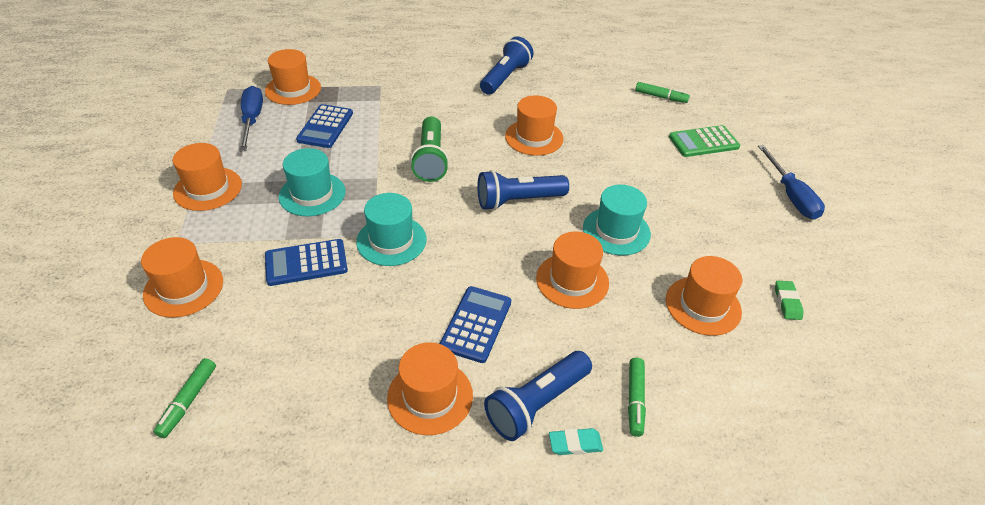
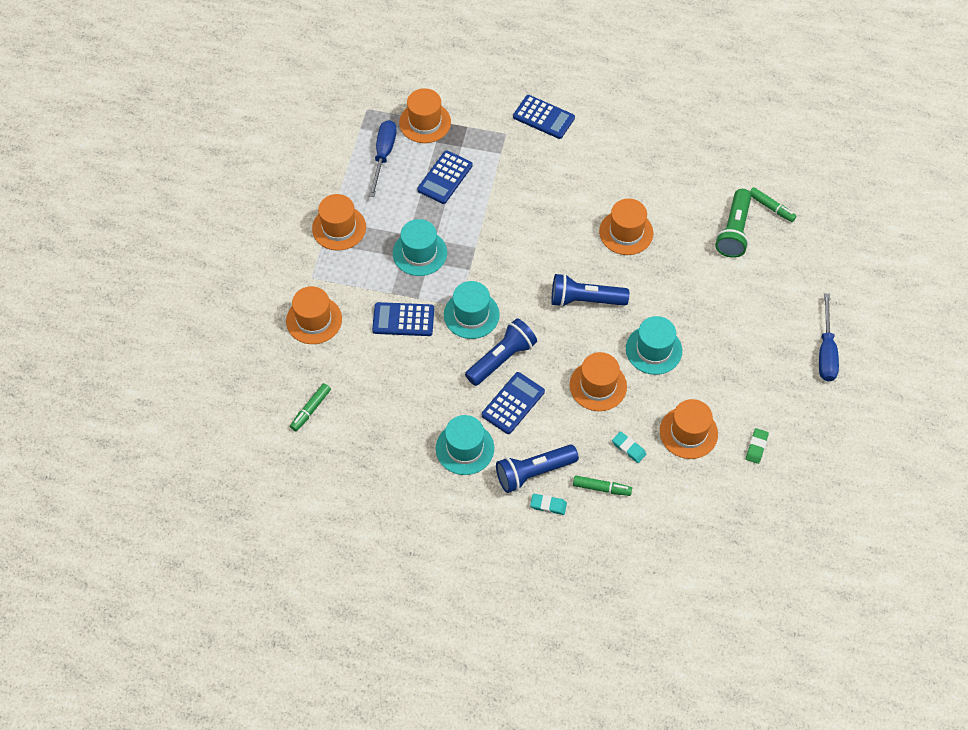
camera: 20 degrees right, 15 degrees up
orange hat [387,342,473,435] -> turquoise hat [436,415,494,475]
green flashlight [410,116,449,182] -> green flashlight moved to [715,189,751,258]
blue flashlight [480,37,534,95] -> blue flashlight moved to [465,318,537,386]
green marker [628,358,646,437] -> green marker turned 105 degrees counterclockwise [573,476,632,496]
green calculator [669,125,740,157] -> none
none -> blue calculator [513,95,575,139]
none -> turquoise eraser [612,431,646,463]

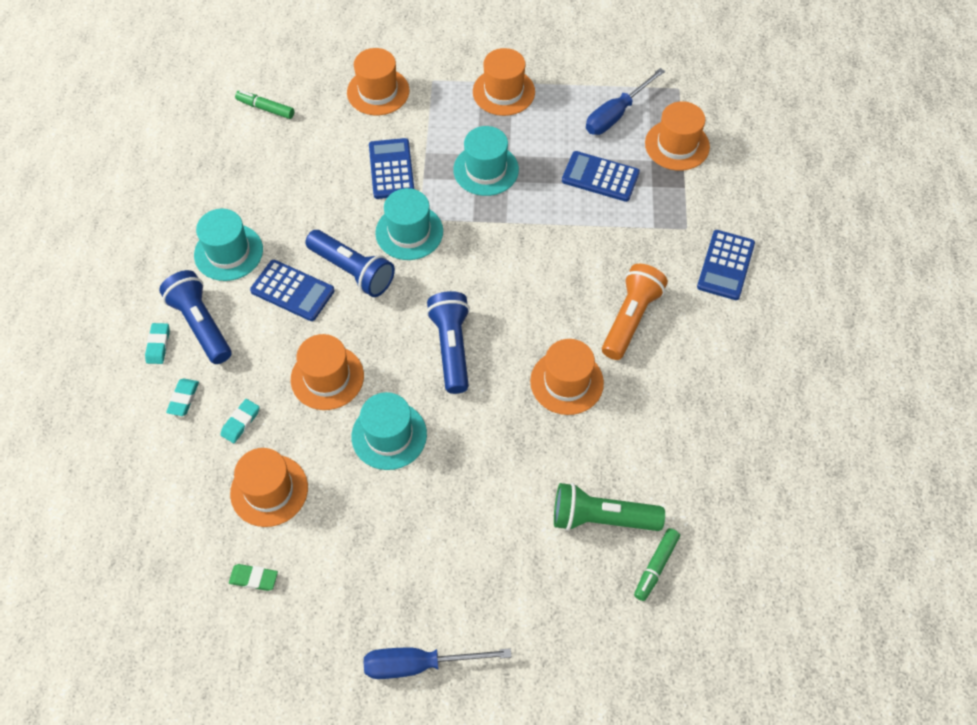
camera: 80 degrees right, 0 degrees up
blue screwdriver [369,120,397,197] -> blue screwdriver turned 135 degrees clockwise [586,68,665,135]
green marker [573,476,632,496] -> turquoise eraser [166,378,199,416]
none -> orange flashlight [602,264,668,360]

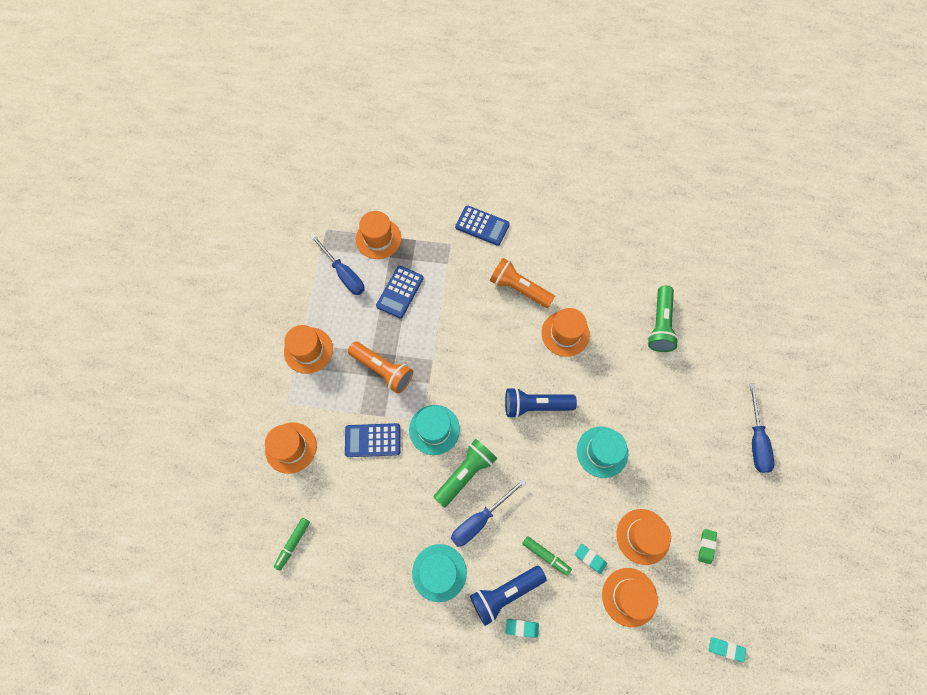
camera: 85 degrees left, 10 degrees up
turquoise eraser [166,378,199,416] -> turquoise eraser moved to [709,637,746,662]
blue calculator [250,260,335,321] -> blue screwdriver [451,479,526,547]
orange hat [291,334,364,410] -> orange hat moved to [602,568,658,627]
blue flashlight [305,230,395,297] -> green flashlight [433,439,497,508]
turquoise hat [453,126,519,196] -> orange flashlight [348,342,413,394]
green marker [634,528,680,601] -> green marker moved to [522,536,572,576]

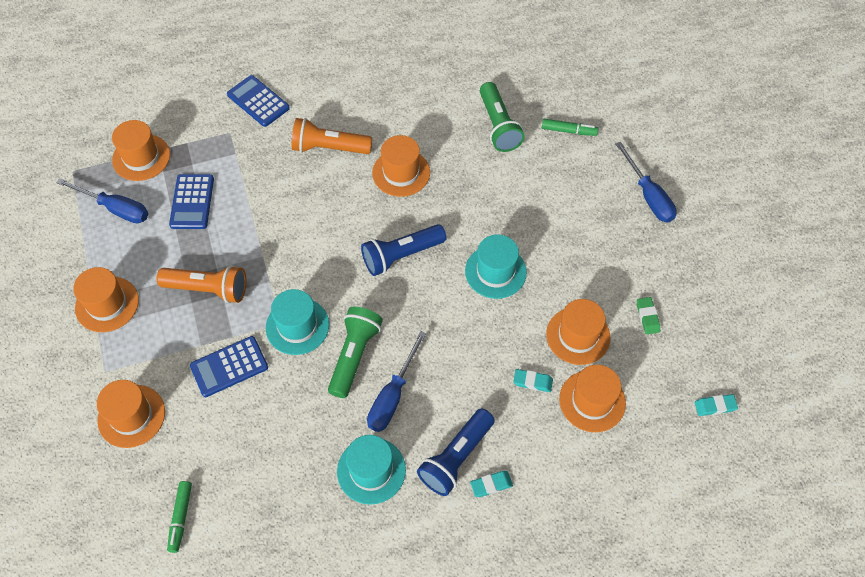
camera: 25 degrees left, 10 degrees down
blue calculator [455,205,510,246] -> blue calculator turned 135 degrees counterclockwise [227,75,290,127]
green marker [522,536,572,576] -> green marker moved to [542,119,598,136]

